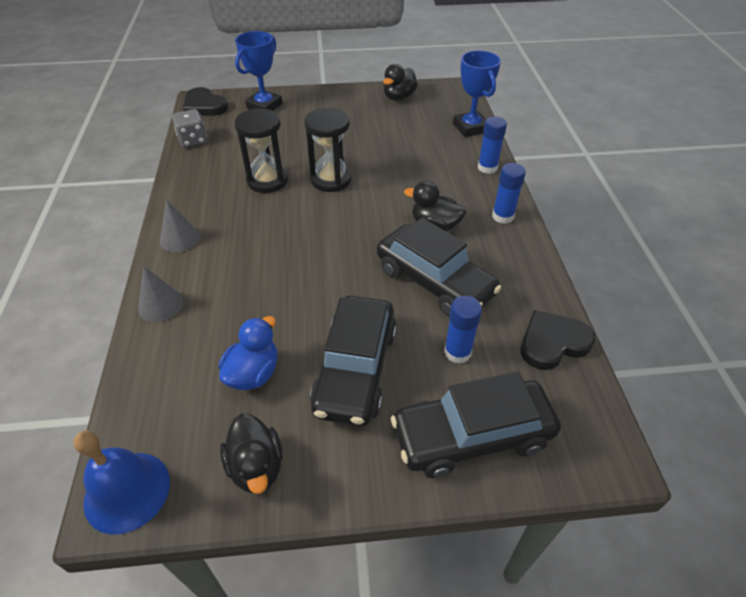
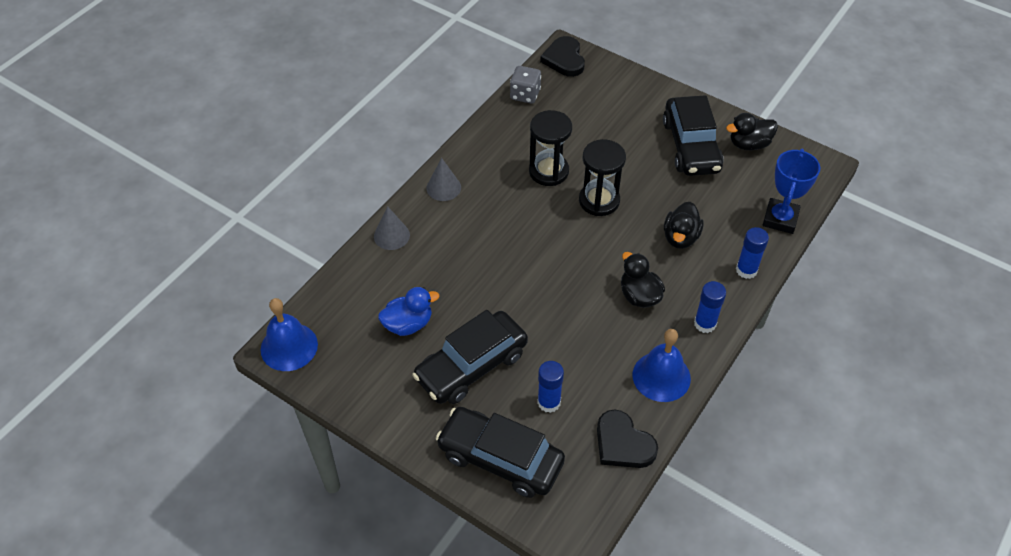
camera: 40 degrees right, 5 degrees up
black duck [220,414,283,494] -> black duck moved to [664,202,704,249]
blue trophy [235,31,283,111] -> none
black car [377,218,501,316] -> black car moved to [663,95,724,176]
black heart [520,310,595,370] -> black heart turned 150 degrees counterclockwise [597,410,658,468]
none -> blue bell [633,329,691,402]

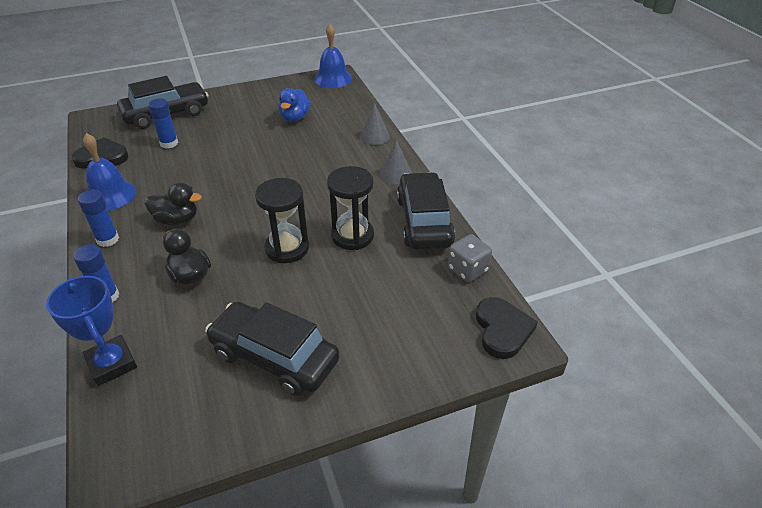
camera: 125 degrees right, 10 degrees down
black car [412,310,528,404] -> black car moved to [397,172,455,250]
black heart [540,36,585,77] -> black heart turned 60 degrees clockwise [476,297,538,359]
black duck [726,113,778,150] -> none

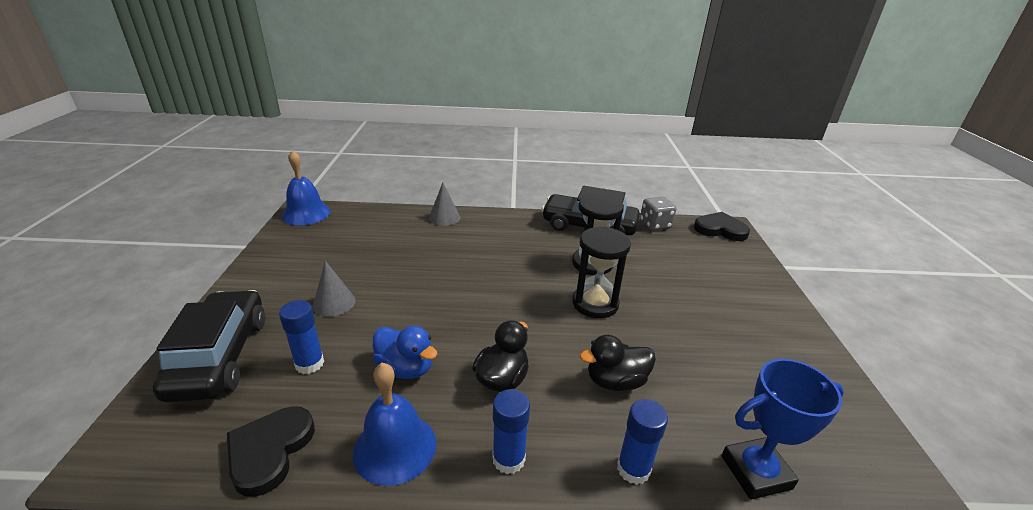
camera: 70 degrees left, 10 degrees down
black car [205,302,340,396] -> none
blue duck [278,88,311,122] -> blue duck moved to [373,326,438,379]
grey cone [380,140,412,184] -> grey cone moved to [313,261,356,317]

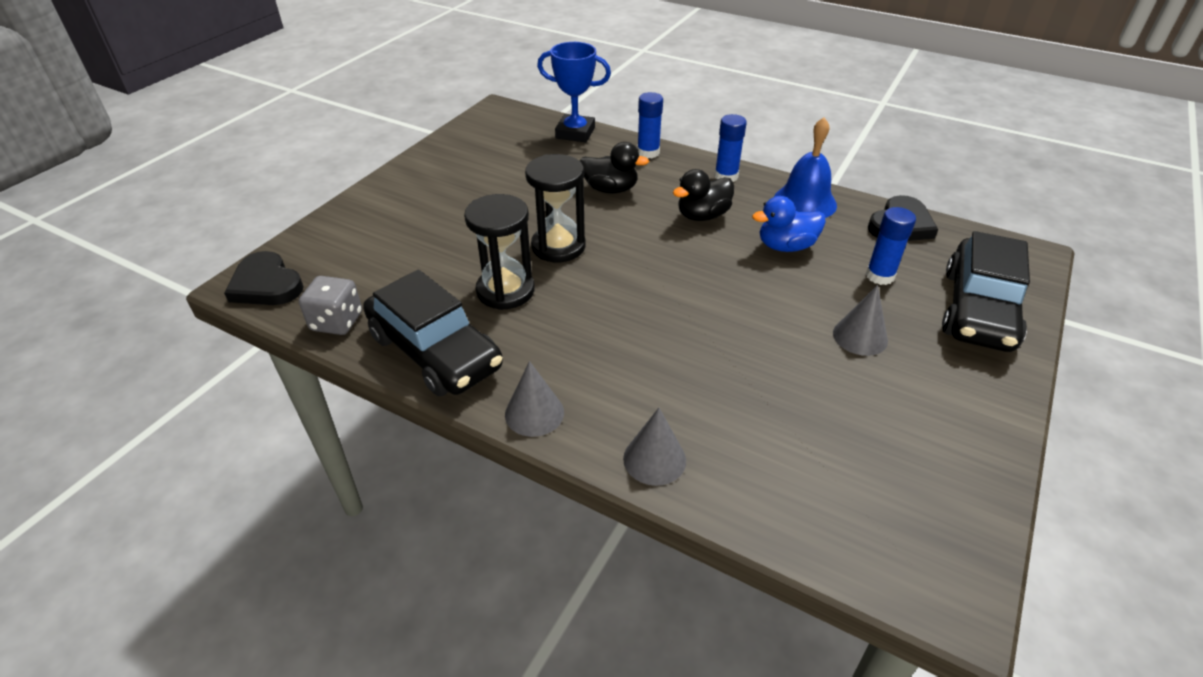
camera: 150 degrees left, 10 degrees up
blue bell [282,150,331,225] -> none
blue duck [373,326,438,379] -> blue duck turned 75 degrees counterclockwise [752,196,826,252]
none -> grey cone [505,361,564,437]

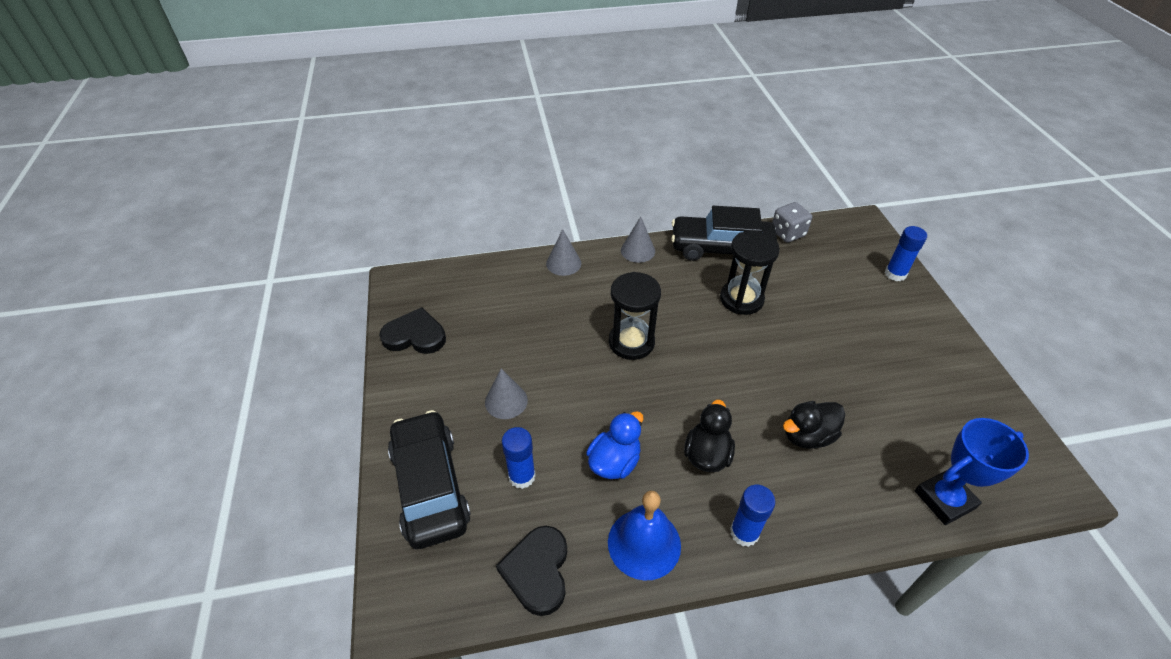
camera: 140 degrees right, 5 degrees up
black heart [224,251,304,305] -> black heart moved to [379,307,446,354]
black hourglass [525,154,585,262] -> black hourglass moved to [609,272,661,360]
blue glue stick [637,92,663,158] -> blue glue stick moved to [885,226,927,281]

